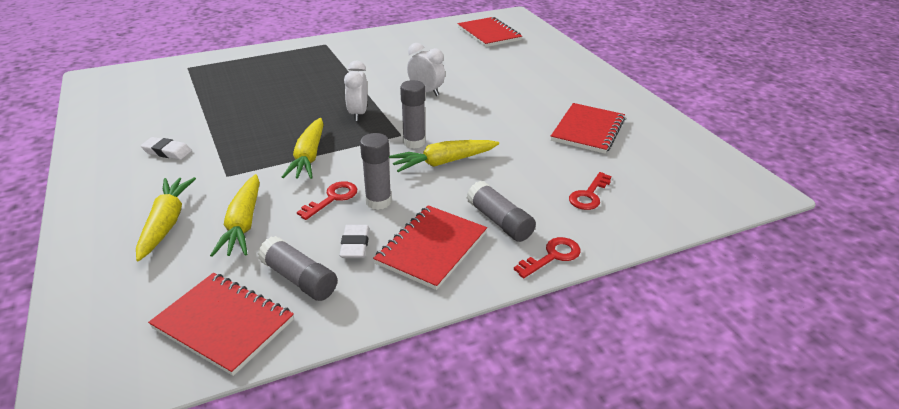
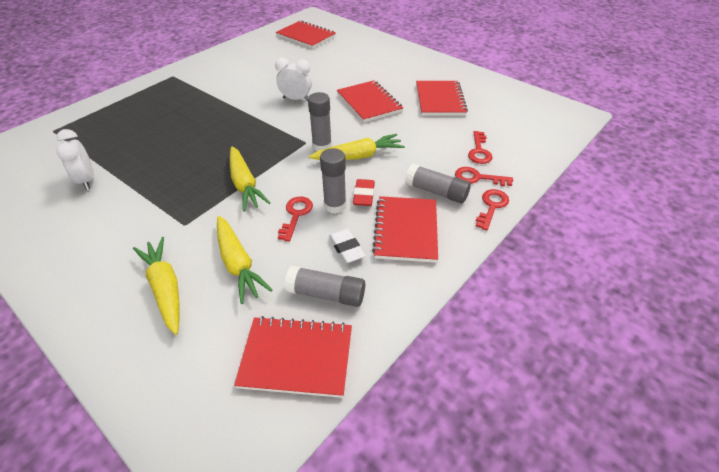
camera: 25 degrees left, 10 degrees up
white eraser [141,137,192,160] -> none
white clock [344,61,368,121] -> white clock moved to [56,129,94,190]
yellow carrot [389,140,499,172] -> yellow carrot turned 150 degrees counterclockwise [309,134,405,160]
none -> red notebook [337,80,403,123]
none -> red eraser [353,179,375,206]
none -> red key [455,167,513,186]

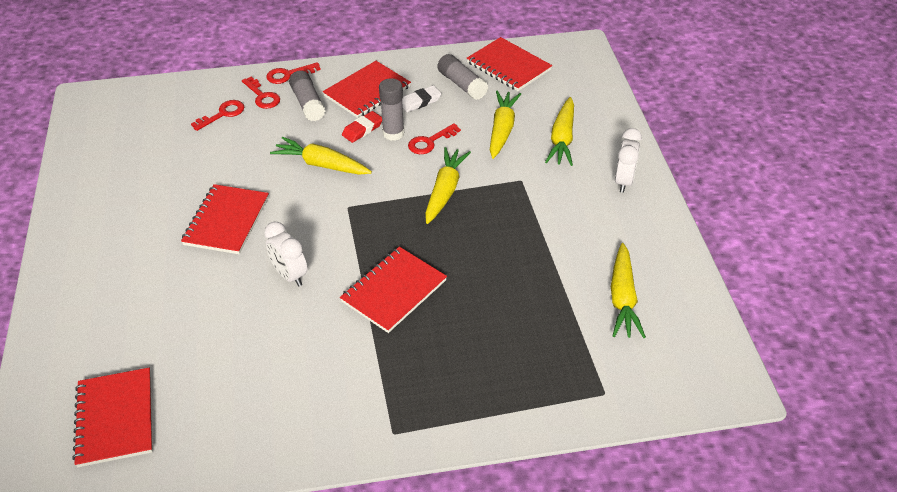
camera: 140 degrees left, 0 degrees up
white clock [56,129,94,190] -> white clock moved to [615,128,642,193]
grey glue stick [308,92,332,151] -> none
white eraser [329,229,366,263] -> white eraser turned 45 degrees clockwise [402,85,442,112]
red notebook [416,81,468,116] -> red notebook moved to [340,247,447,333]
none -> yellow carrot [611,243,646,338]

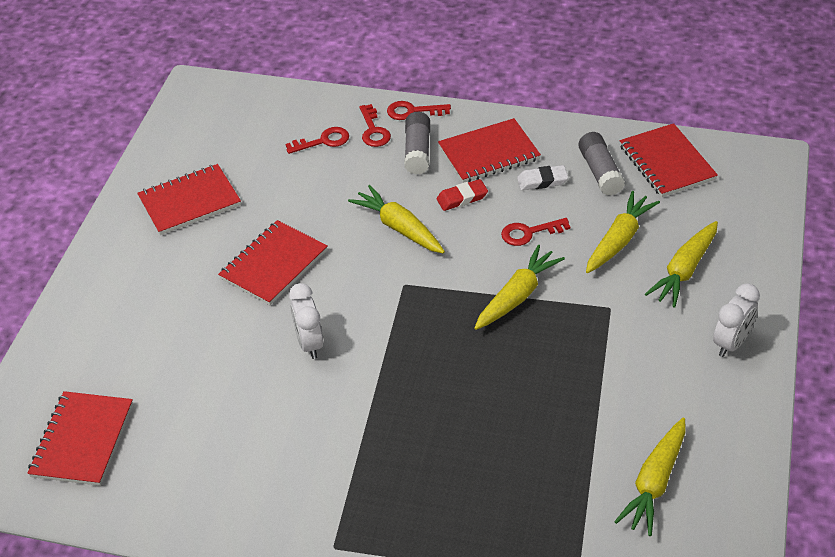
camera: 25 degrees right, 0 degrees up
red notebook [340,247,447,333] -> red notebook moved to [137,164,241,235]
grey glue stick [379,78,404,141] -> none

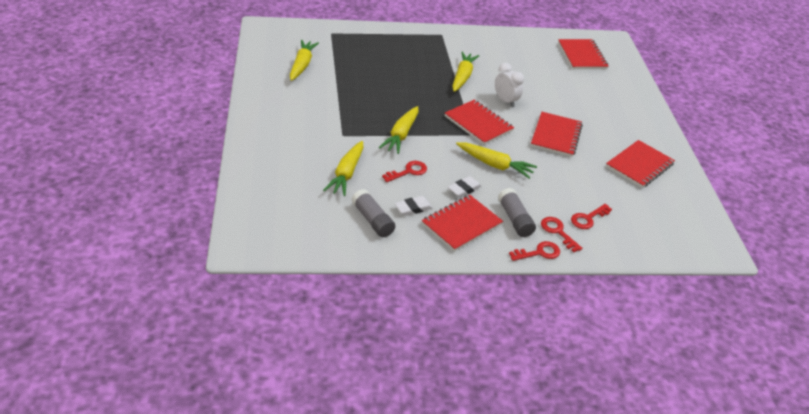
camera: 155 degrees right, 5 degrees down
red eraser [436,179,488,211] -> white eraser [448,176,482,197]
red notebook [620,123,718,197] -> red notebook moved to [445,100,514,145]
yellow carrot [645,221,718,308] -> yellow carrot moved to [452,52,479,92]
white clock [713,283,760,357] -> none

